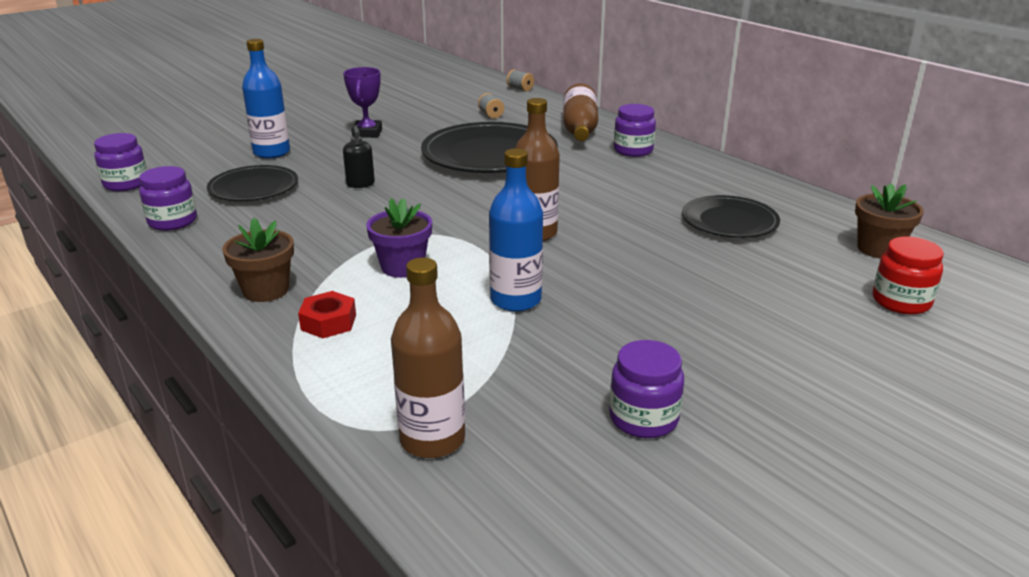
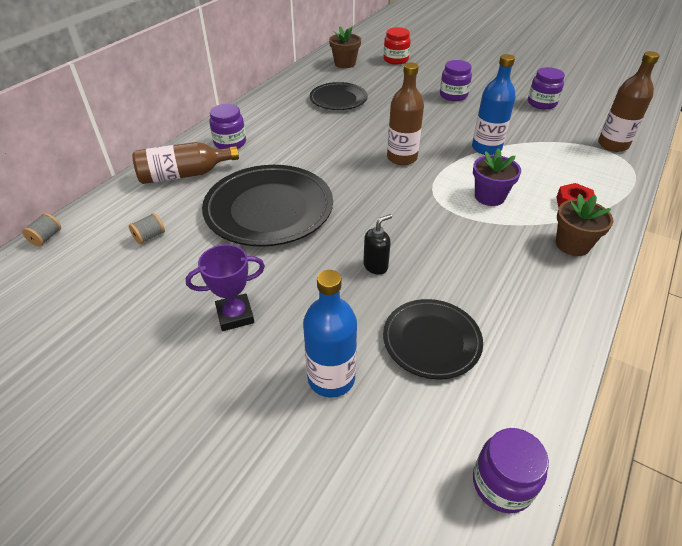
camera: 110 degrees left, 15 degrees up
purple jar [139,166,197,231] -> purple jar moved to [440,60,472,101]

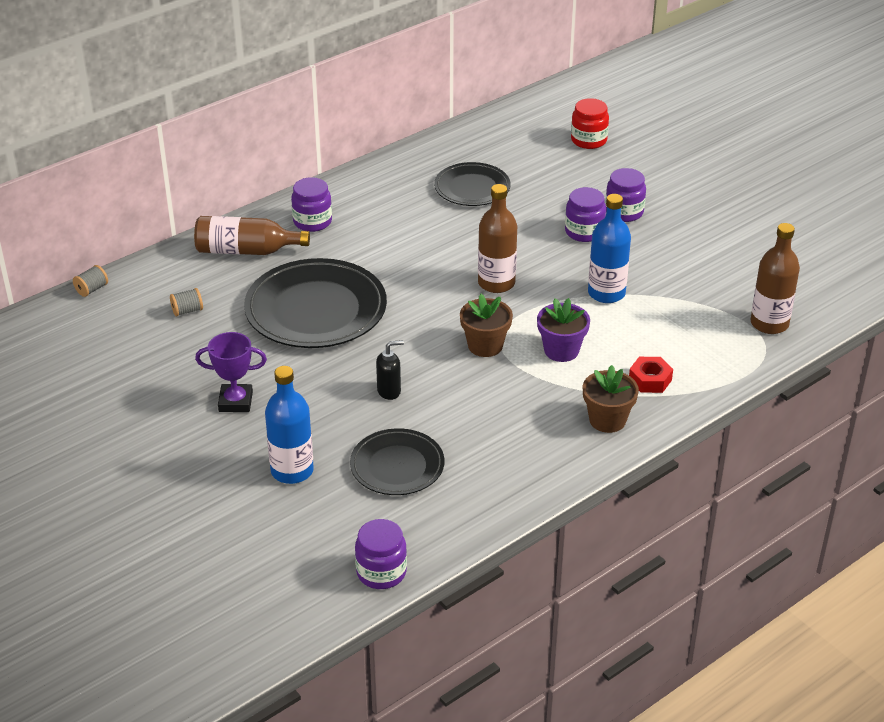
camera: 20 degrees right, 5 degrees down
brown flower pot [329,26,361,68] -> brown flower pot moved to [460,294,513,357]
purple jar [528,67,565,110] -> purple jar moved to [565,187,606,242]

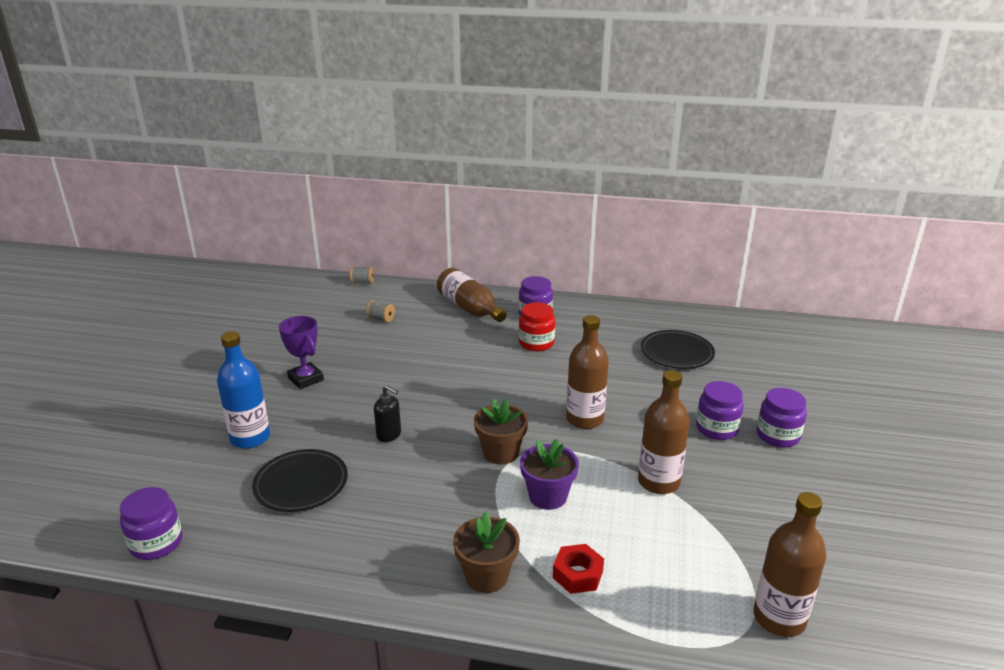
camera: 50 degrees right, 10 degrees down
black plate [244,258,387,348] -> none
red jar [571,98,609,149] -> red jar moved to [519,302,555,351]
blue bottle [588,194,631,303] -> brown bottle [638,370,690,494]

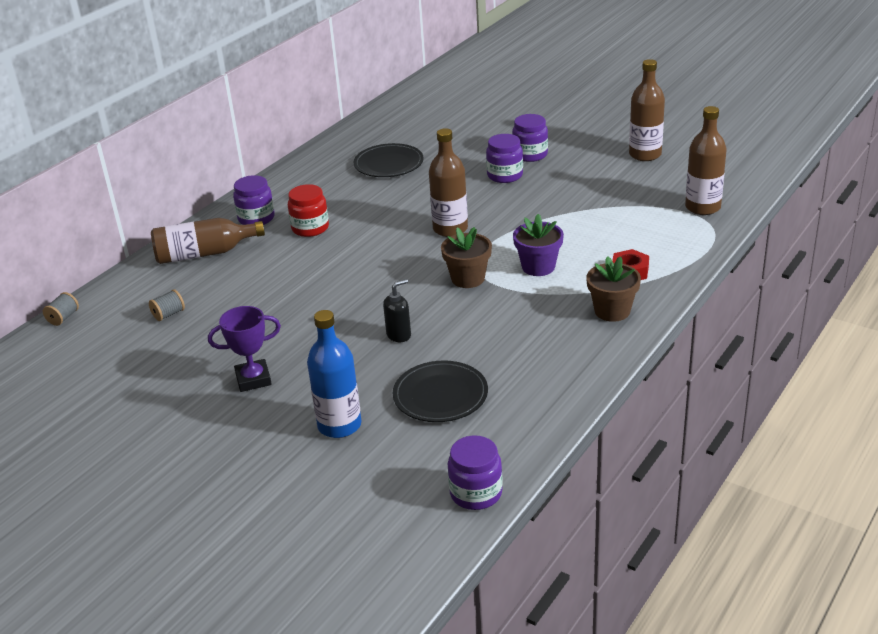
camera: 65 degrees left, 5 degrees up
brown bottle [638,370,690,494] -> brown bottle moved to [629,59,665,161]

